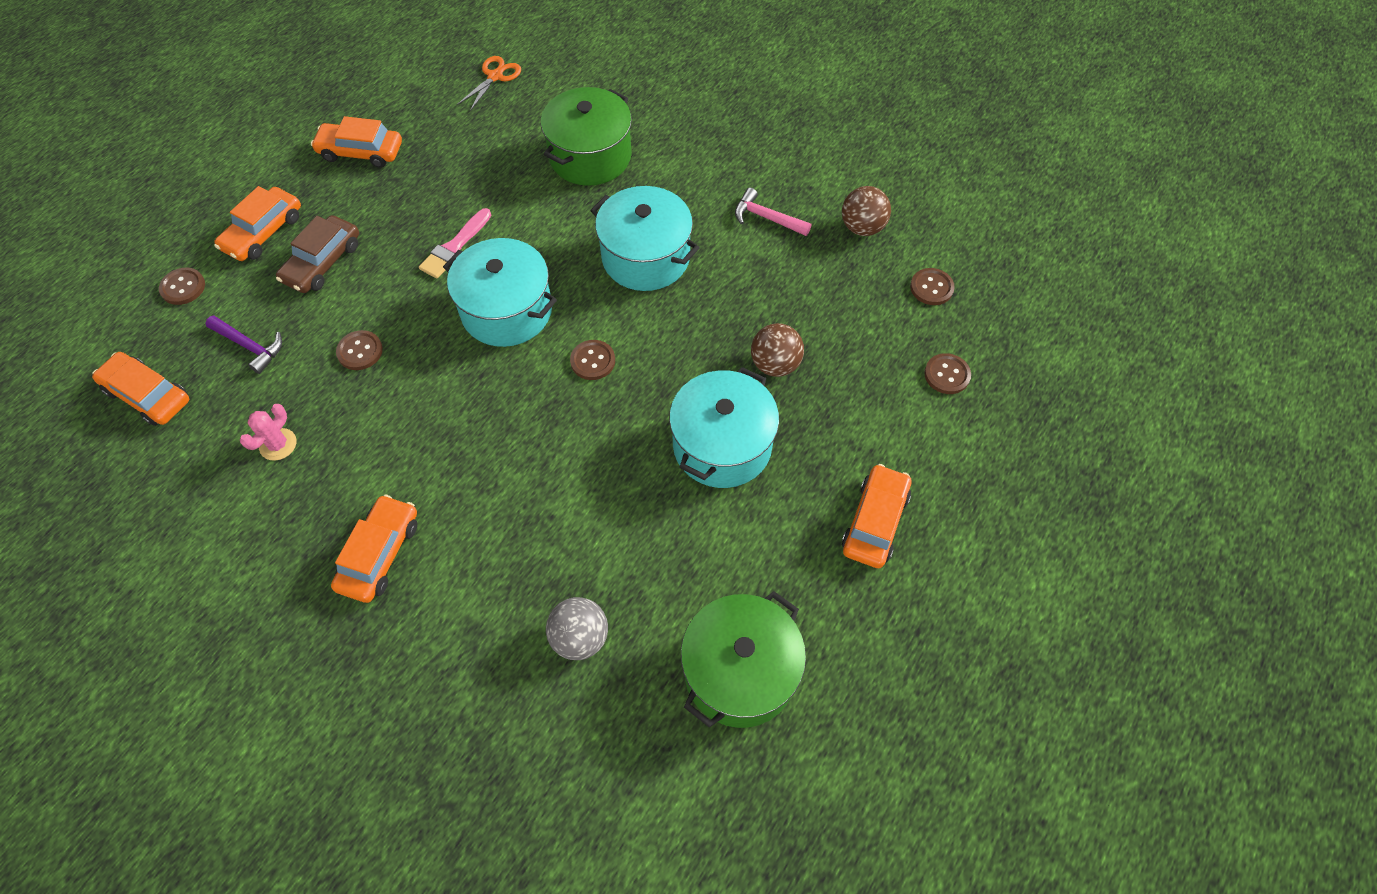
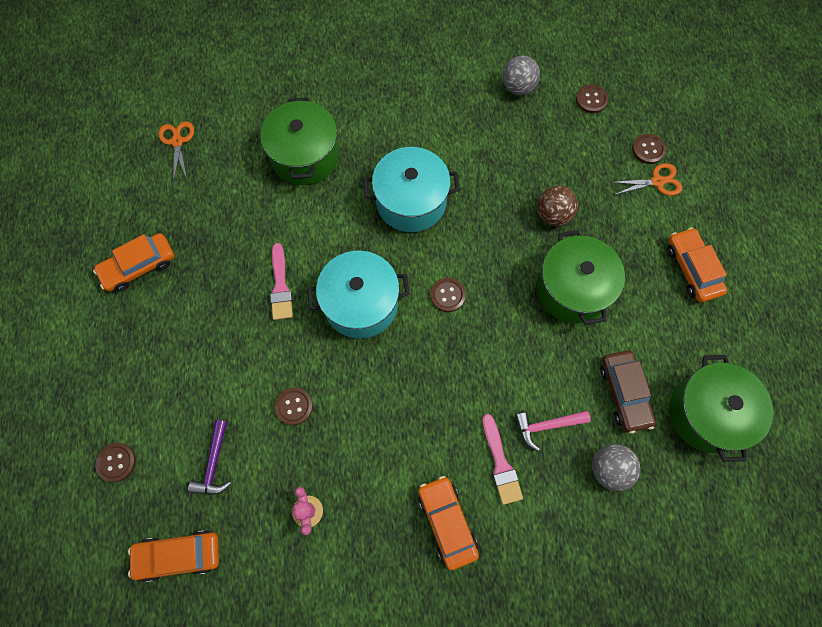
camera: 40 degrees left, 10 degrees up
purple hammer [205,315,282,374] -> purple hammer turned 105 degrees clockwise [188,420,231,495]
orange car [214,186,301,261] -> none
brown car [276,215,359,293] -> brown car moved to [600,351,656,434]
turquoise pot [669,367,779,488] -> green pot [537,230,625,325]
pink hammer [735,188,811,236] -> pink hammer moved to [515,411,591,451]
brown ball [842,186,891,236] -> grey ball [503,56,540,95]
none -> pink brush [482,414,523,505]
none -> orange scissors [610,163,682,196]

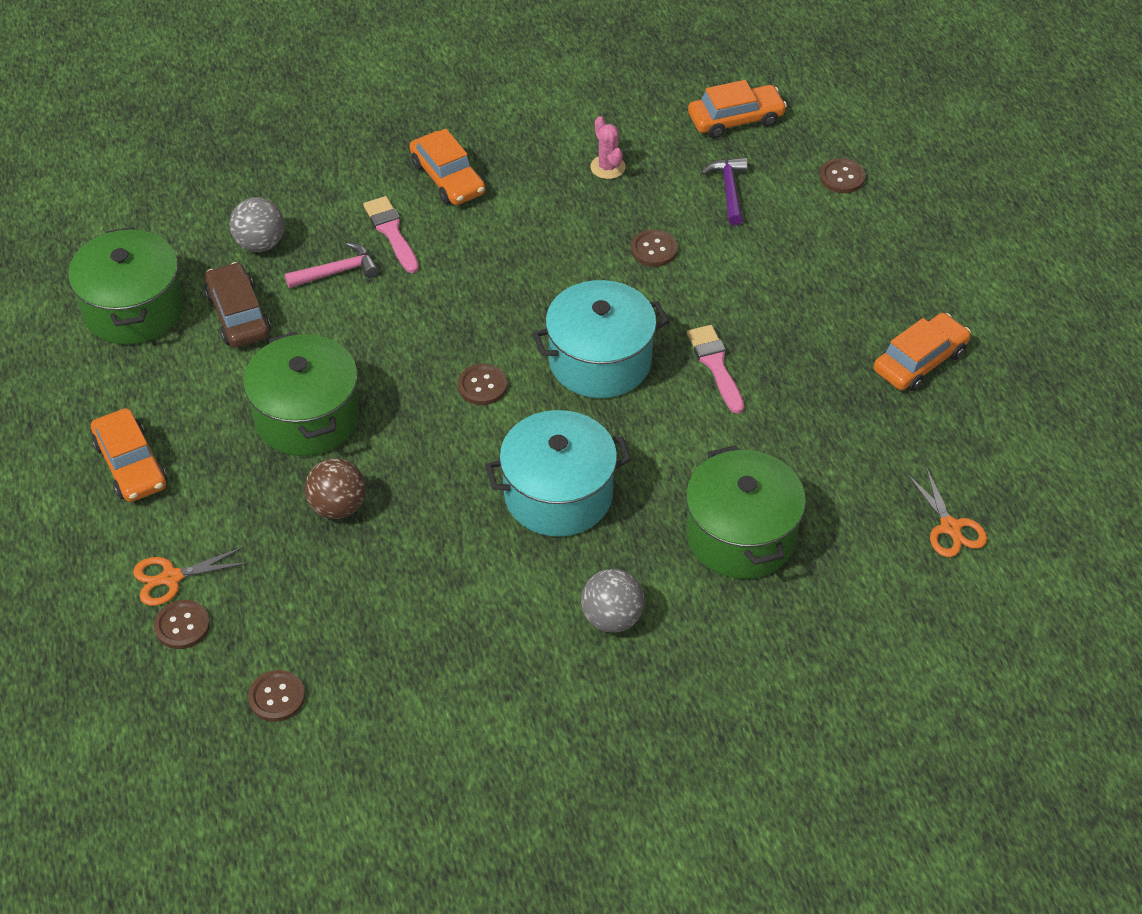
camera: 170 degrees right, 20 degrees down
grey ball [503,56,540,95] -> grey ball moved to [581,569,645,633]

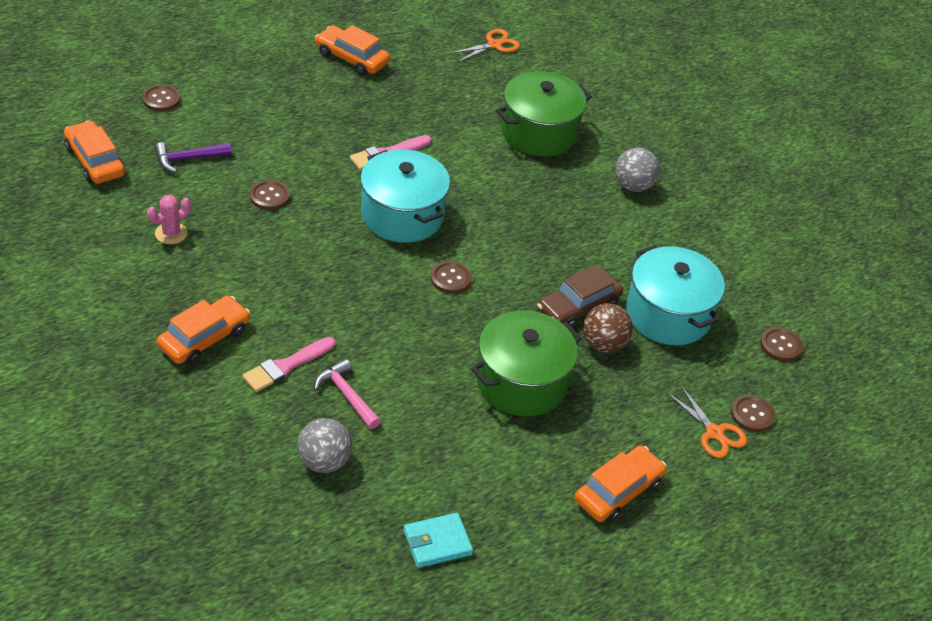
camera: 110 degrees left, 5 degrees down
green pot [68,227,183,345] -> turquoise wallet [403,513,473,568]
brown car [204,262,271,348] -> brown car moved to [537,265,623,328]
turquoise pot [485,410,631,537] -> turquoise pot moved to [626,245,725,345]

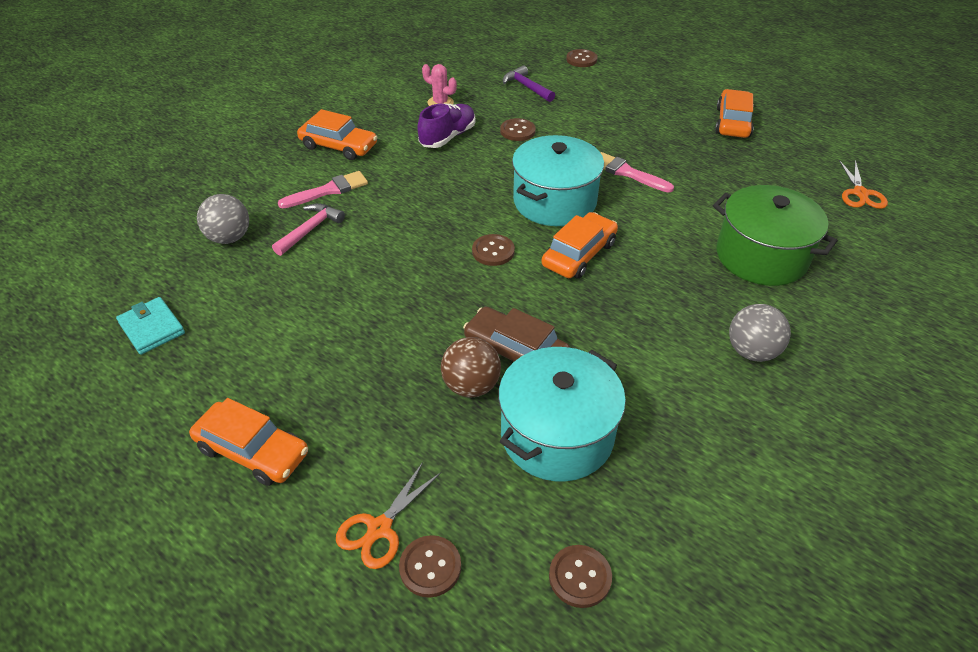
camera: 75 degrees right, 0 degrees up
orange car [64,120,125,184] -> orange car moved to [541,212,618,279]
pink brush [243,337,335,392] -> pink brush turned 120 degrees clockwise [278,171,368,208]
orange scissors [450,29,520,62] -> orange scissors turned 60 degrees clockwise [839,160,888,209]
green pot [471,310,582,416] -> none
none -> purple shoe [417,103,476,148]

